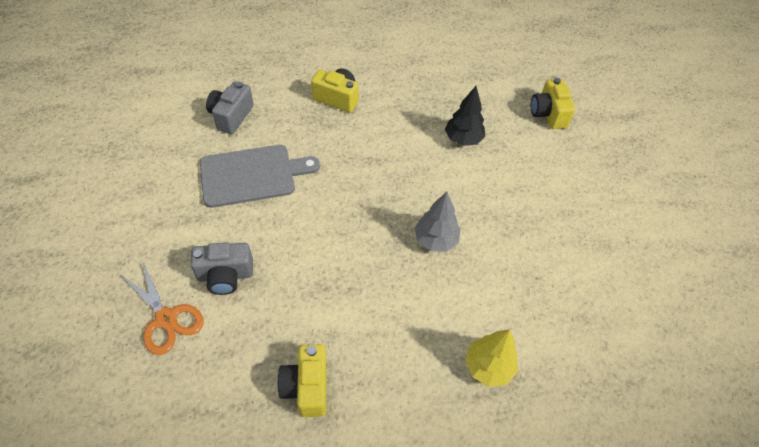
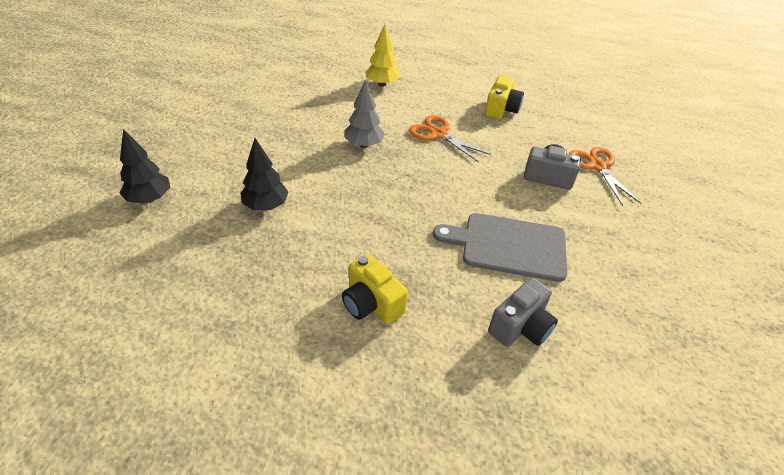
camera: 155 degrees left, 10 degrees down
yellow camera [531,78,575,129] -> black tree [120,129,170,203]
none -> orange scissors [409,115,490,162]

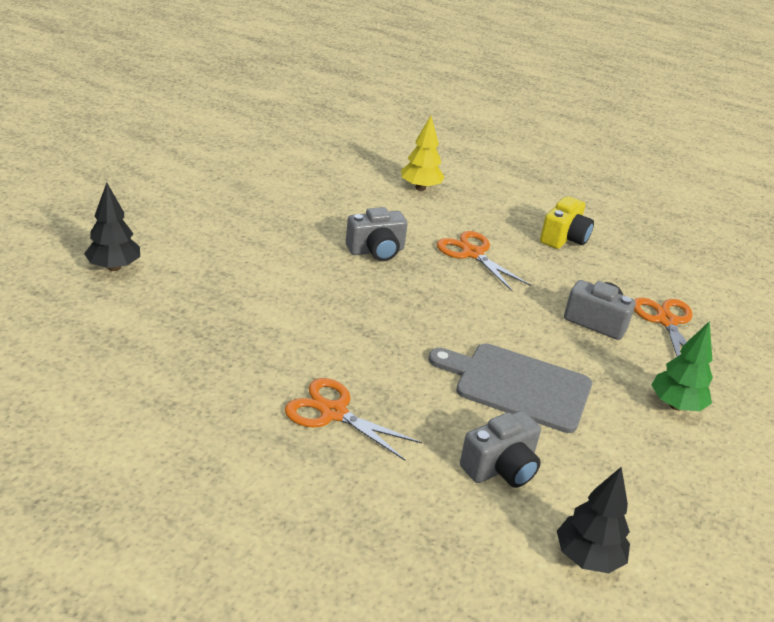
camera: 10 degrees right, 10 degrees down
black tree [241,138,289,210] -> black tree moved to [557,467,630,573]
yellow camera [342,254,408,324] -> orange scissors [285,378,422,461]
grey tree [345,80,385,148] -> grey camera [346,207,408,261]
none -> green tree [652,321,713,411]

